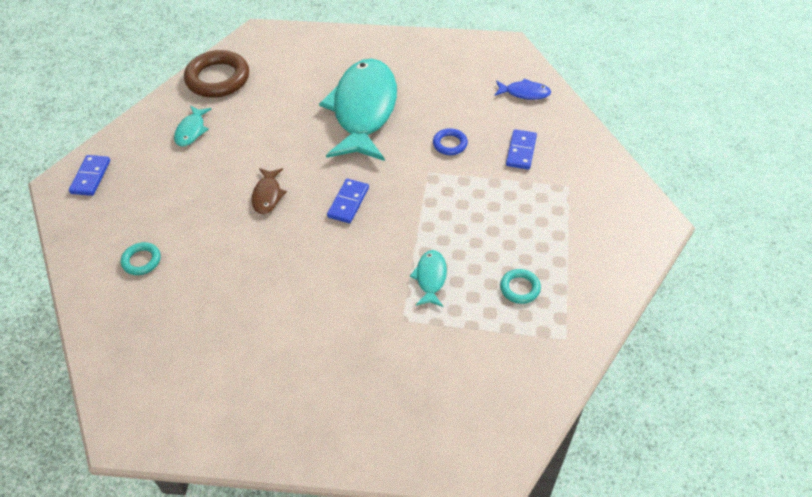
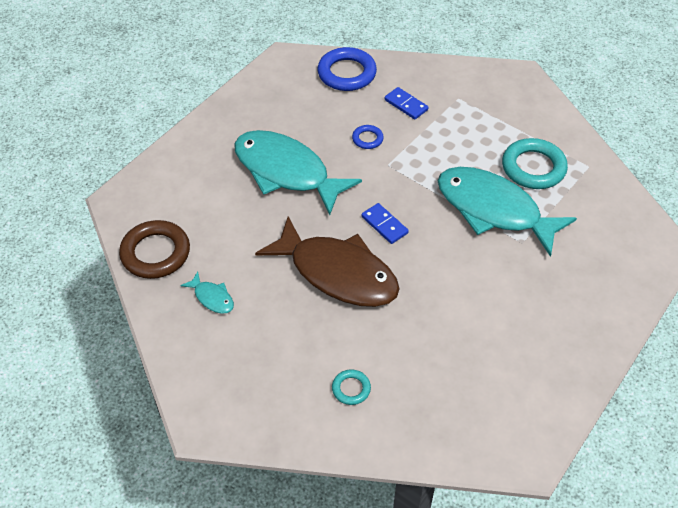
camera: 60 degrees left, 0 degrees up
blue domino [69,155,110,196] -> none
brown fish [252,168,287,214] -> brown fish [255,216,400,307], size x2.47
turquoise fish [410,250,447,307] -> turquoise fish [438,167,577,257], size x2.47
blue fish [494,78,551,100] -> blue ring [317,47,377,91]
turquoise ring [500,269,541,304] -> turquoise ring [502,138,568,189], size x2.00

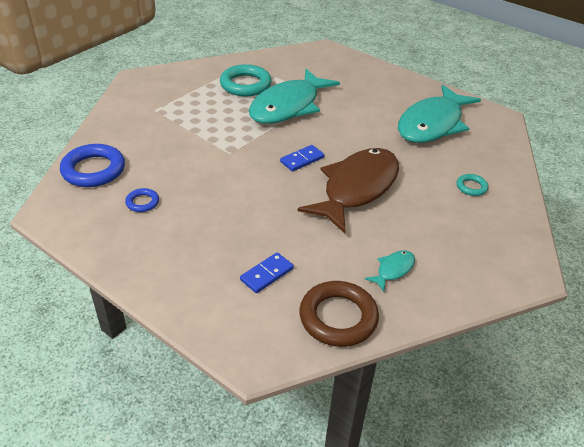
camera: 90 degrees left, 10 degrees down
turquoise fish [234,130,362,215] -> turquoise fish moved to [398,85,481,143]
blue ring [352,125,384,149] -> blue ring moved to [125,188,159,212]
blue domino [384,87,428,119] -> blue domino moved to [240,252,294,293]

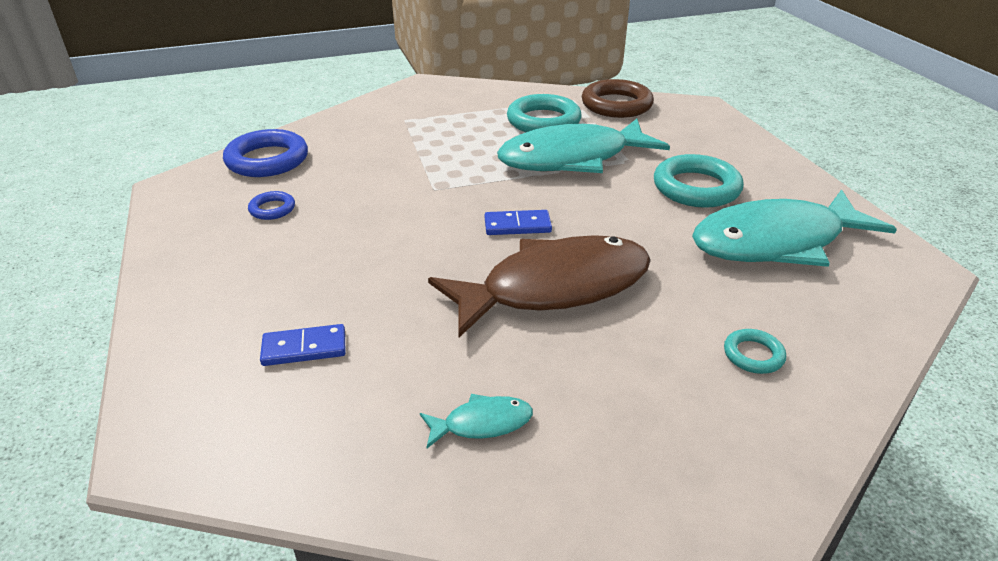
camera: 35 degrees right, 5 degrees down
brown ring [299,281,379,347] -> brown ring moved to [582,79,654,118]
none -> turquoise ring [654,154,744,208]

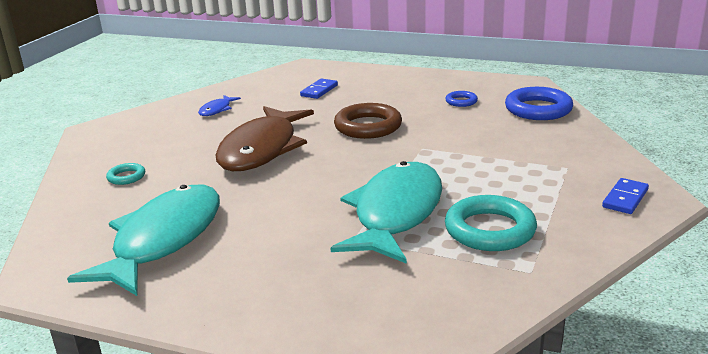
camera: 130 degrees right, 10 degrees down
turquoise fish [420,394,533,448] -> blue fish [198,95,241,116]
blue domino [484,210,552,235] -> blue domino moved to [602,178,649,214]
brown ring [582,79,654,118] -> brown ring moved to [334,103,402,139]
turquoise ring [654,154,744,208] -> none

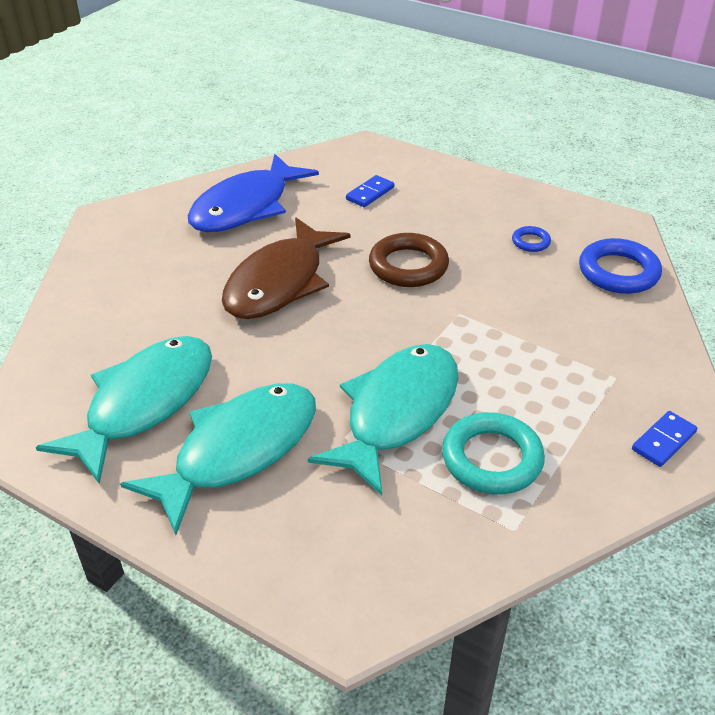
camera: 10 degrees right, 15 degrees up
turquoise ring [106,163,145,185] -> none
blue fish [198,95,241,116] -> blue fish [188,154,319,232], size x2.47
none -> turquoise fish [120,383,316,535]

